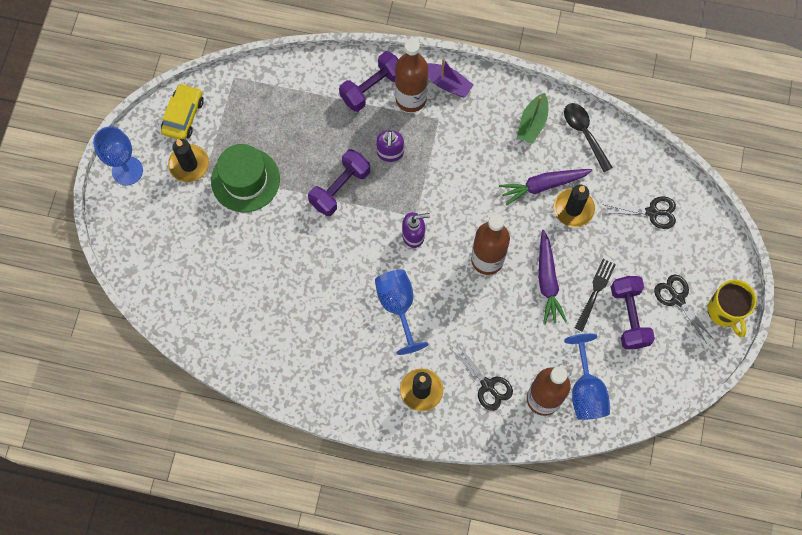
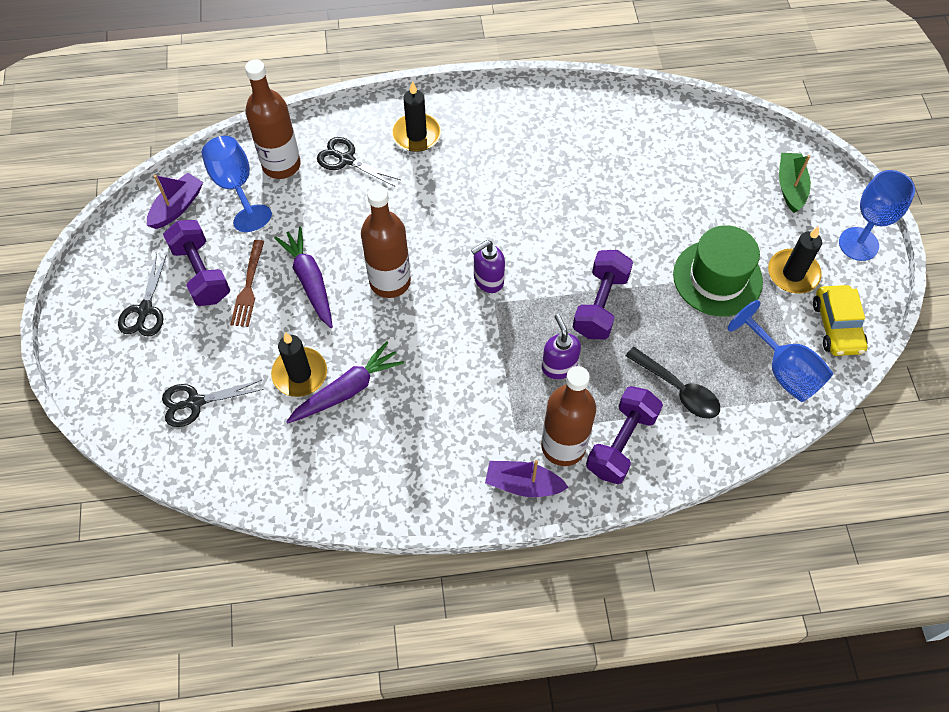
camera: 160 degrees right, 10 degrees down
blue goblet [375,270,428,355] -> blue goblet moved to [728,300,833,402]
green boat [517,93,548,144] -> green boat moved to [779,153,811,213]
black spoon [564,103,613,172] -> black spoon moved to [626,347,720,419]
black fork [575,259,616,332] -> brown fork [230,240,264,327]
black scissors [654,274,713,342] -> black scissors turned 60 degrees clockwise [118,254,167,337]
yellow mug [707,280,757,337] -> none
none -> purple boat [147,173,203,229]

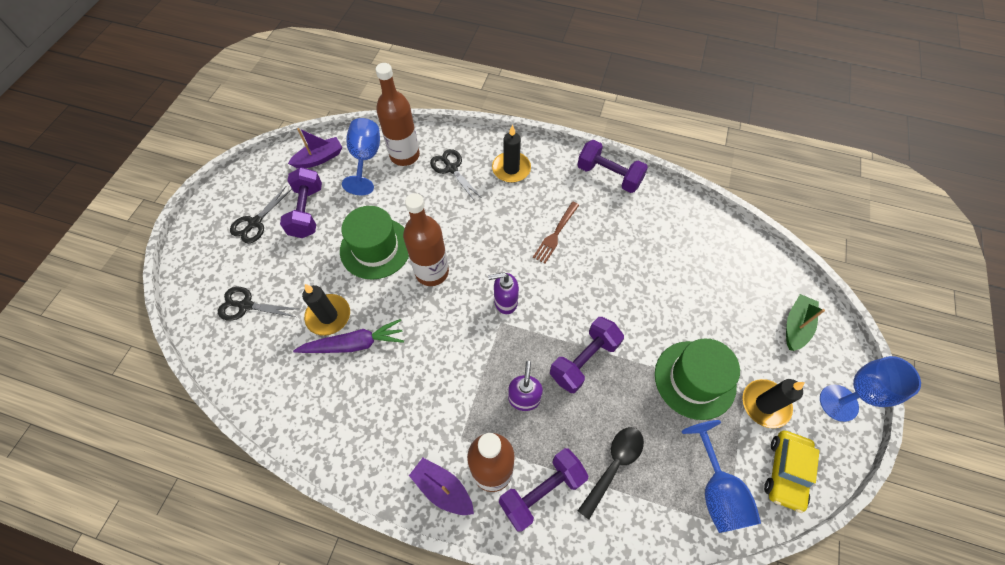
camera: 25 degrees right, 0 degrees up
brown fork [230,240,264,327] -> brown fork moved to [533,202,579,264]
purple carrot [274,227,333,328] -> green hat [340,206,409,280]
black spoon [626,347,720,419] -> black spoon turned 120 degrees counterclockwise [578,427,644,520]
none -> purple dumbbell [577,140,648,193]

